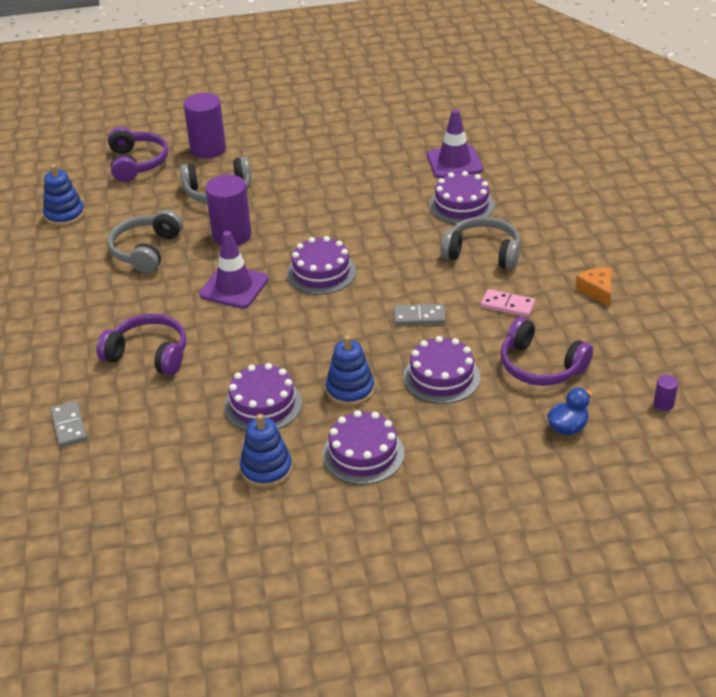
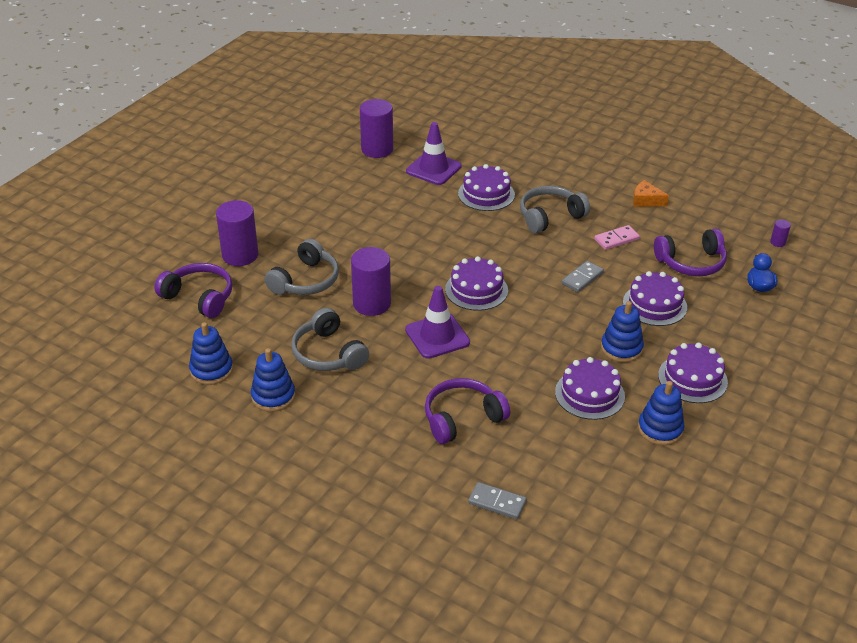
camera: 50 degrees left, 0 degrees up
none -> blue stacking toy [251,348,295,412]
none -> purple cylinder [360,99,393,158]

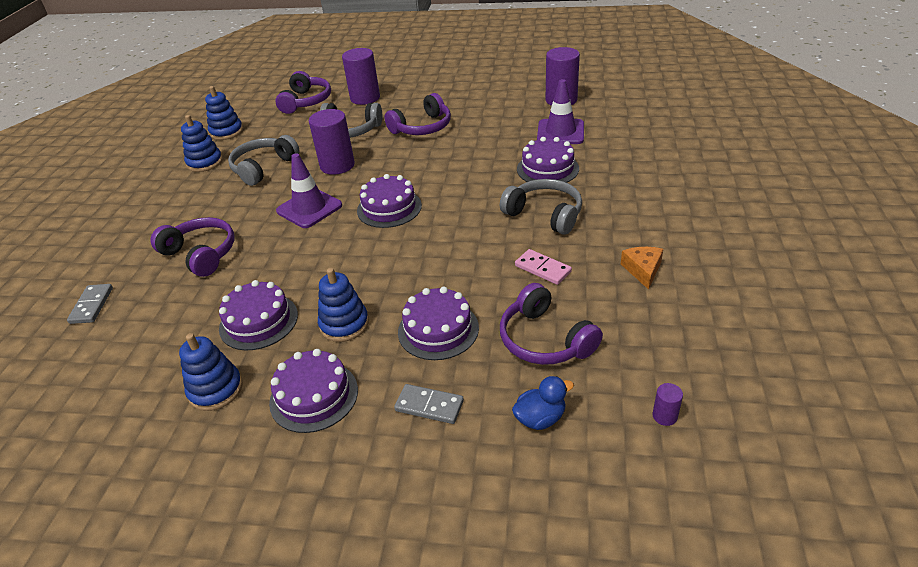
camera: 70 degrees right, 0 degrees up
grey domino [561,261,604,292] -> grey domino moved to [394,384,464,424]
none -> purple headphones [384,93,451,135]

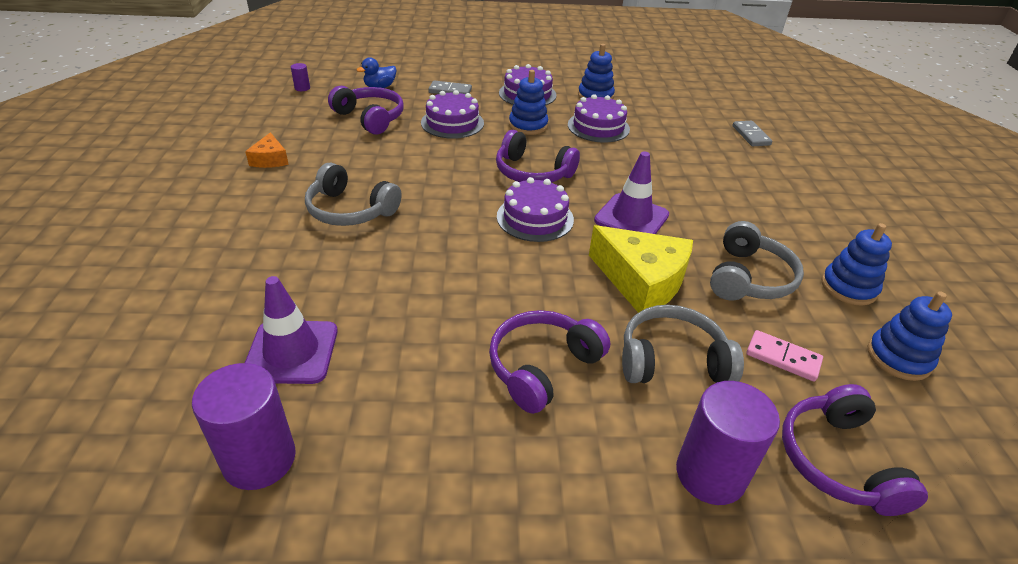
camera: 165 degrees right, 0 degrees up
purple headphones [151,217,234,277] -> purple headphones moved to [496,130,580,182]
purple cylinder [309,109,355,175] -> yellow cheese [589,225,693,313]
pink domino [515,249,572,285] -> pink domino moved to [746,330,823,381]
purple cake [517,137,579,183] -> none

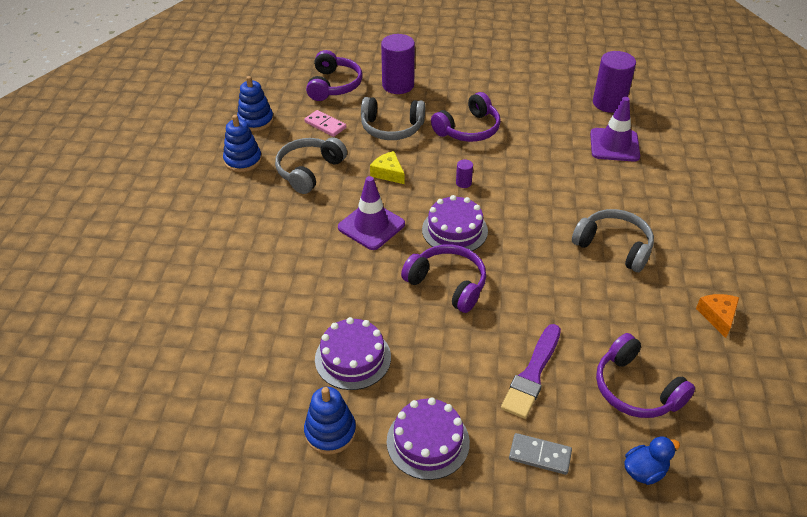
camera: 170 degrees left, 5 degrees up
purple cylinder [291,63,310,91] -> purple cylinder moved to [456,160,473,188]
purple cake [421,90,484,139] -> purple brush [501,324,561,419]
blue stacking toy [509,70,548,135] -> none
yellow cheese [589,225,693,313] -> yellow cheese [370,151,404,184], size x0.51
grey domino [733,121,772,146] -> none

